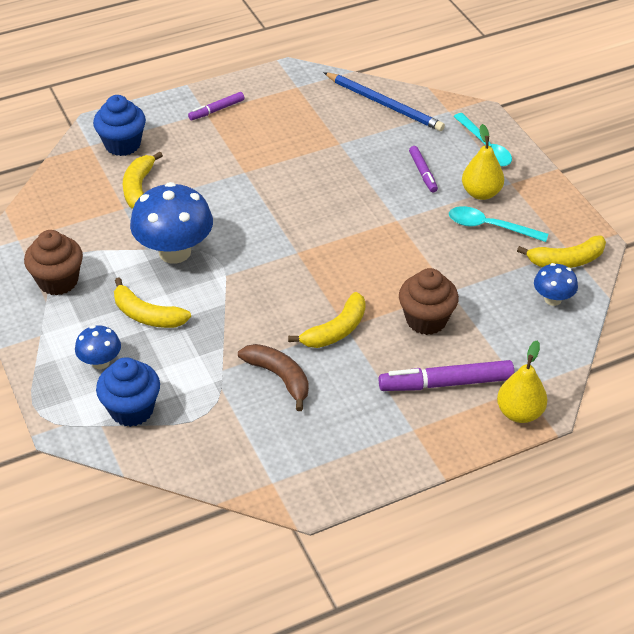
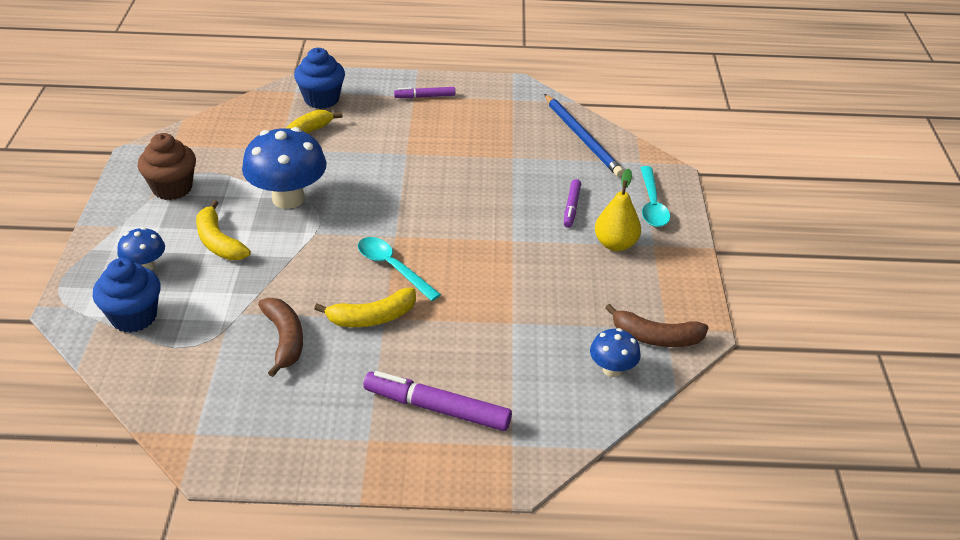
camera: 25 degrees right, 5 degrees down
brown cupcake [399,268,459,335] -> none
turquoise spoon [449,206,548,242] -> turquoise spoon moved to [358,237,441,301]
yellow pear [497,341,548,423] -> none
yellow banana [517,236,606,268] -> brown banana [605,304,709,347]

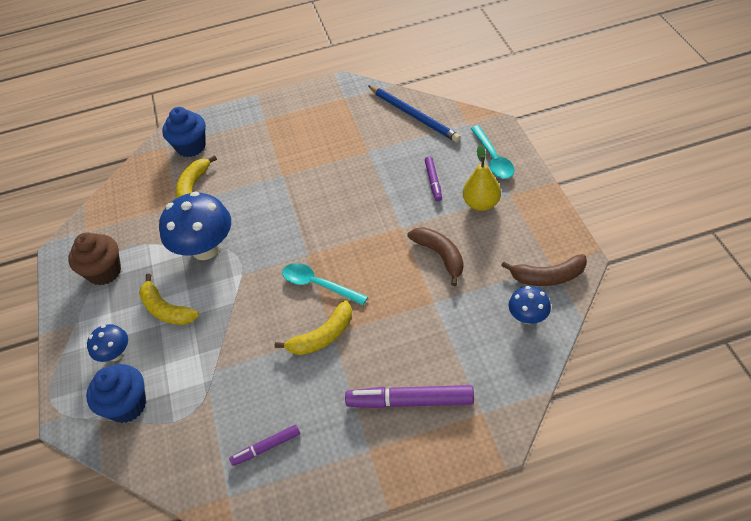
camera: 10 degrees left, 10 degrees up
brown banana [258,298,303,377] -> brown banana moved to [407,227,463,286]
purple marker [394,87,455,98] -> purple marker moved to [229,425,300,466]

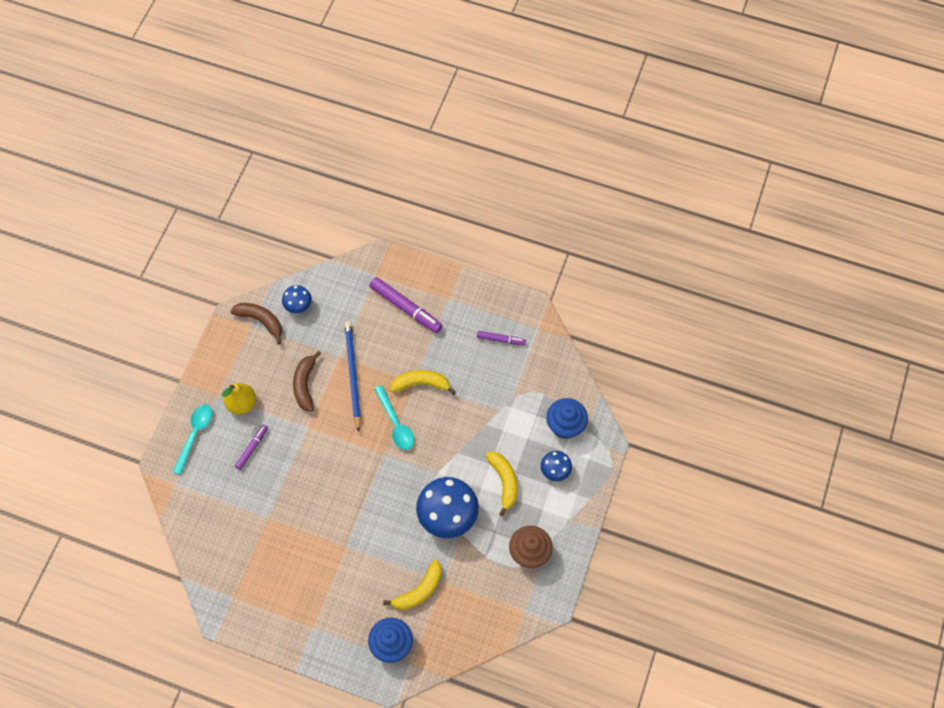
camera: 150 degrees left, 15 degrees up
blue pencil [368,86,461,142] -> blue pencil moved to [344,321,361,432]

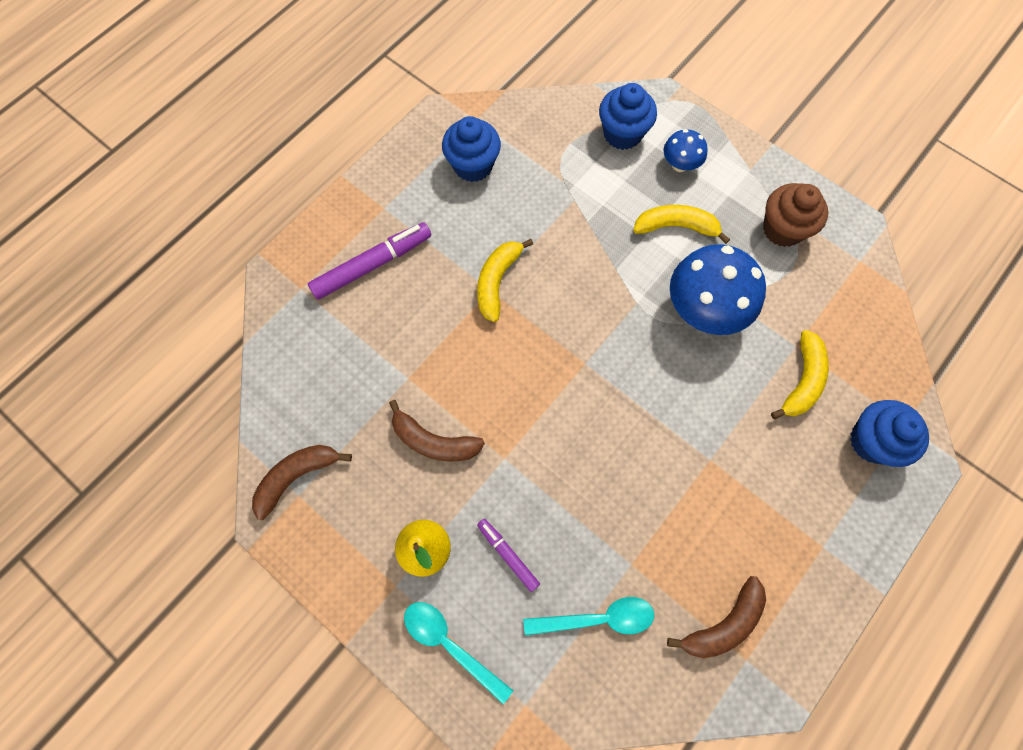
camera: 70 degrees left, 5 degrees up
blue mushroom [282,285,312,313] -> none
blue pencil [344,321,361,432] -> none
turquoise spoon [374,385,414,450] -> turquoise spoon moved to [523,597,654,636]
yellow banana [383,560,442,610] -> yellow banana turned 45 degrees clockwise [771,330,829,419]
purple marker [477,331,526,345] -> blue cupcake [442,116,501,182]
none -> brown banana [667,576,766,658]

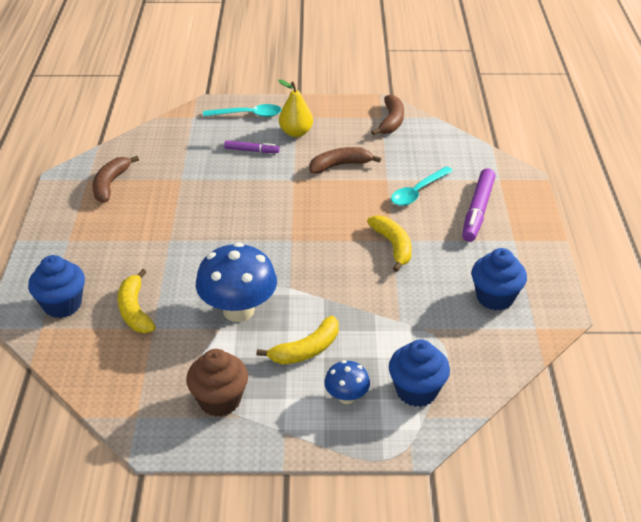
camera: 140 degrees right, 30 degrees down
turquoise spoon [523,597,654,636] -> turquoise spoon moved to [391,166,453,206]

